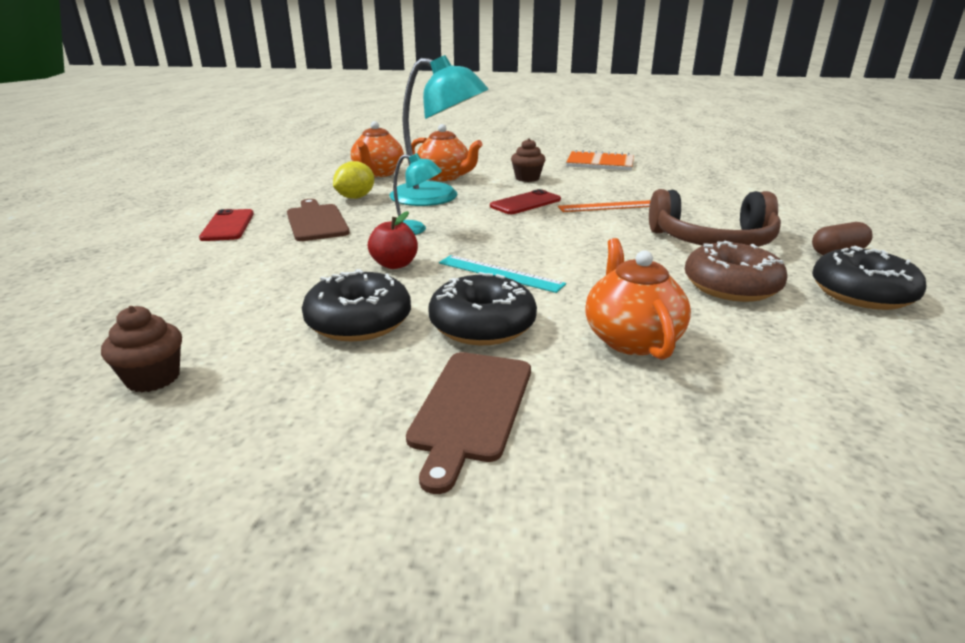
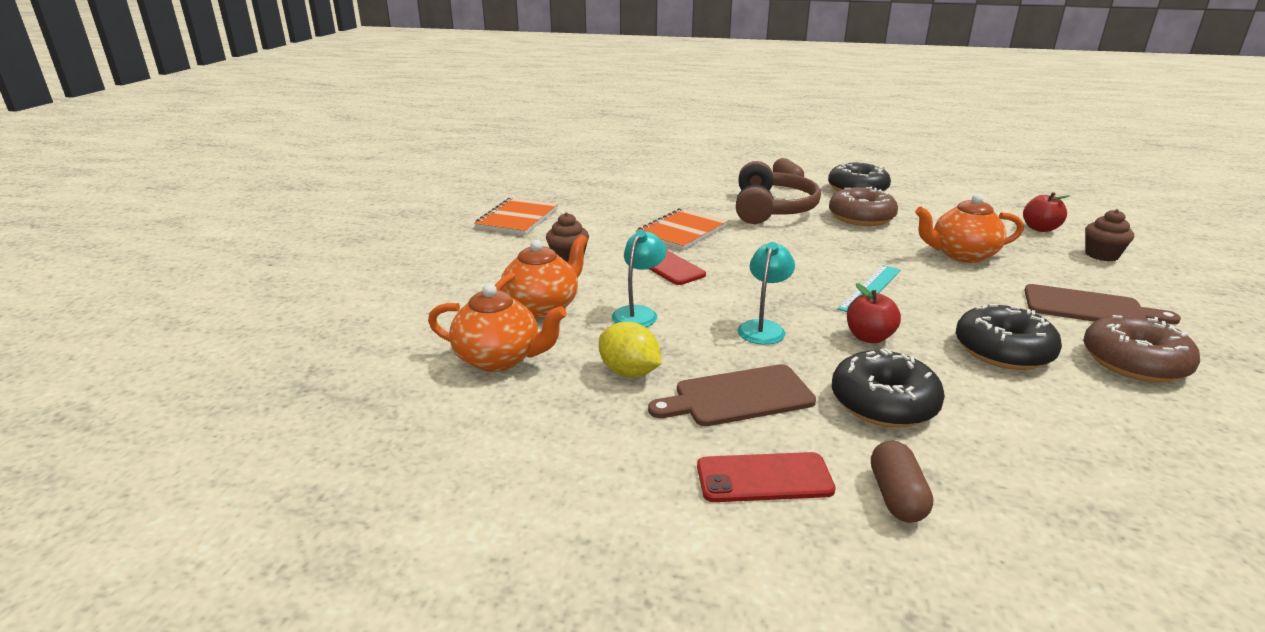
camera: 85 degrees left, 0 degrees up
brown cupcake [101,306,182,392] -> brown cupcake moved to [1085,209,1134,261]
turquoise lamp [389,55,489,206] -> turquoise lamp [612,230,666,327], size x0.50
black donut [428,272,537,345] -> black donut moved to [832,348,945,428]
orange ruler [558,200,651,212] -> orange notebook [635,208,728,250]
none -> brown capsule [871,440,933,522]
none -> red apple [1023,192,1070,232]
none -> brown donut [1083,315,1200,383]

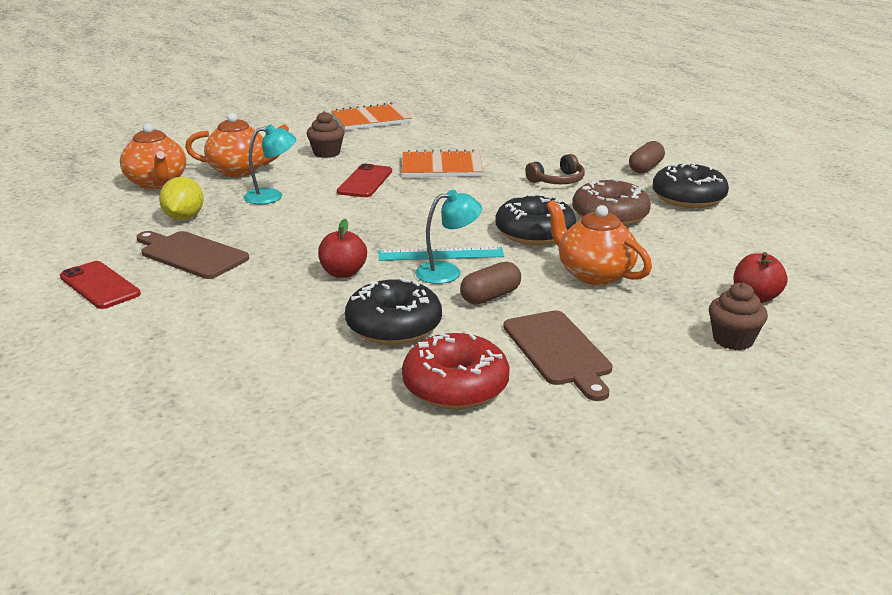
camera: 50 degrees right, 0 degrees up
brown headphones [736,161,821,224] -> brown headphones [525,154,585,184], size x0.52
turquoise lamp [737,242,795,345] -> turquoise lamp moved to [415,190,482,284]
black donut [832,348,945,428] -> black donut moved to [496,194,576,245]
brown capsule [871,440,933,522] -> brown capsule moved to [460,261,521,305]
brown donut [1083,315,1200,383] -> red donut [402,333,510,409]

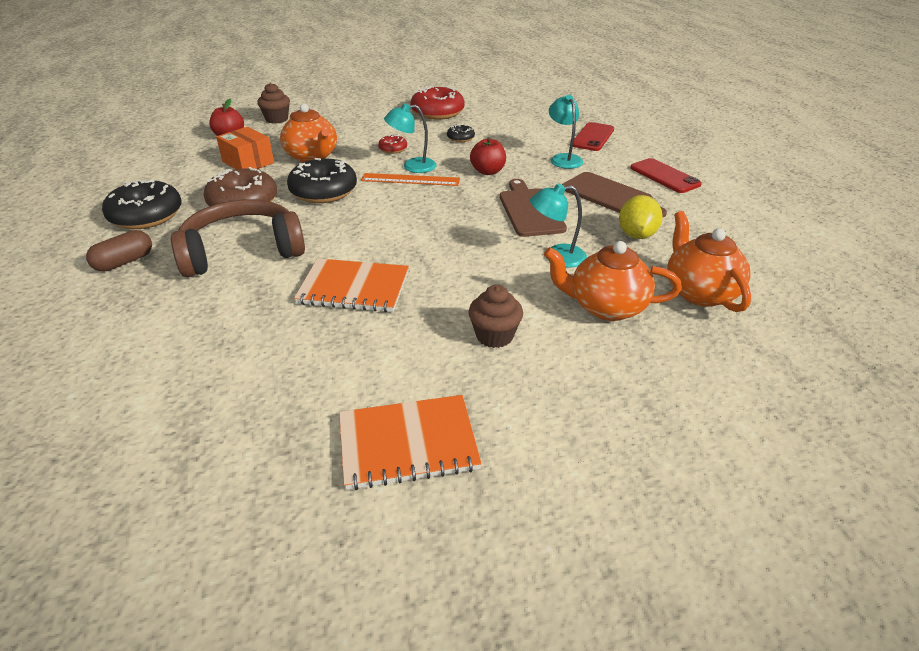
camera: 170 degrees left, 10 degrees up
red phone [337,164,392,197] -> red phone moved to [573,122,614,151]
black donut [345,277,442,345] -> black donut [447,125,475,142], size x0.48
turquoise ruler [379,247,504,261] -> orange ruler [361,173,460,186]
brown capsule [460,261,521,305] -> red donut [378,135,407,154]
brown cutting board [503,310,613,401] -> brown cutting board moved to [500,179,567,237]
brown headphones [525,154,585,184] -> brown headphones [171,199,305,277], size x1.94
none -> orange box [216,127,274,169]
none -> turquoise lamp [549,95,583,169]

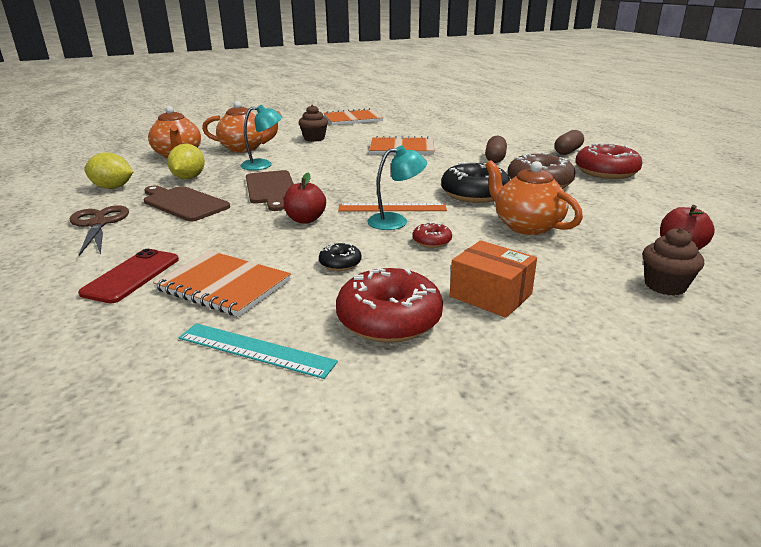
camera: 175 degrees right, 10 degrees down
black donut [102,179,182,229] -> red donut [575,143,642,179]
brown headphones [171,199,305,277] -> brown capsule [485,136,507,163]
orange box [216,127,274,169] -> orange box moved to [450,240,537,318]
turquoise lamp [549,95,583,169] -> none
red phone [630,158,702,193] -> brown scissors [70,205,129,256]
none -> yellow lemon [84,152,133,189]
none -> orange notebook [153,251,291,317]
none -> turquoise ruler [179,323,338,379]

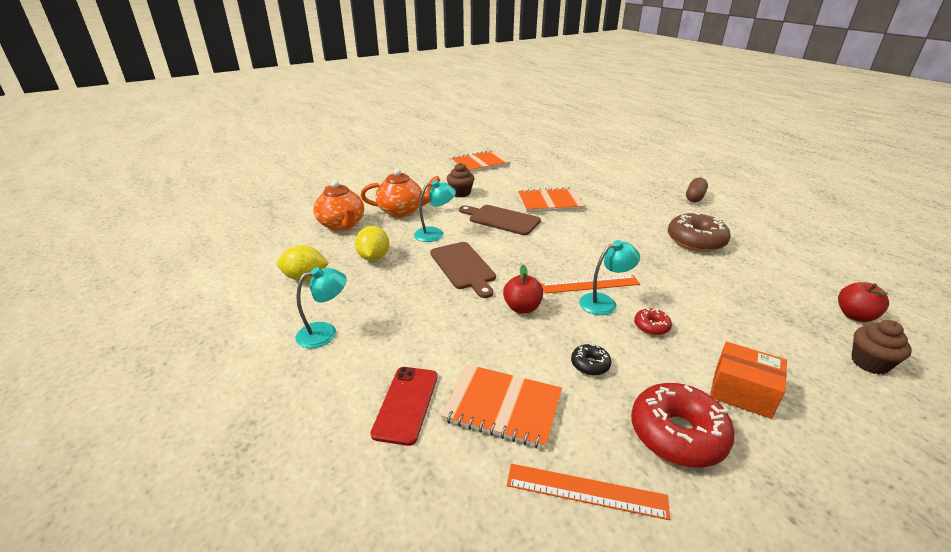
camera: 10 degrees left, 5 degrees up
brown scissors [70,205,129,256] -> turquoise lamp [295,267,347,348]
brown cutting board [144,185,230,221] -> brown cutting board moved to [459,205,541,235]
turquoise ruler [179,323,338,379] -> orange ruler [507,464,670,520]
black donut [441,162,510,203] -> none
brown capsule [485,136,507,163] -> none
orange teapot [485,160,583,235] -> none
red donut [575,143,642,179] -> none

